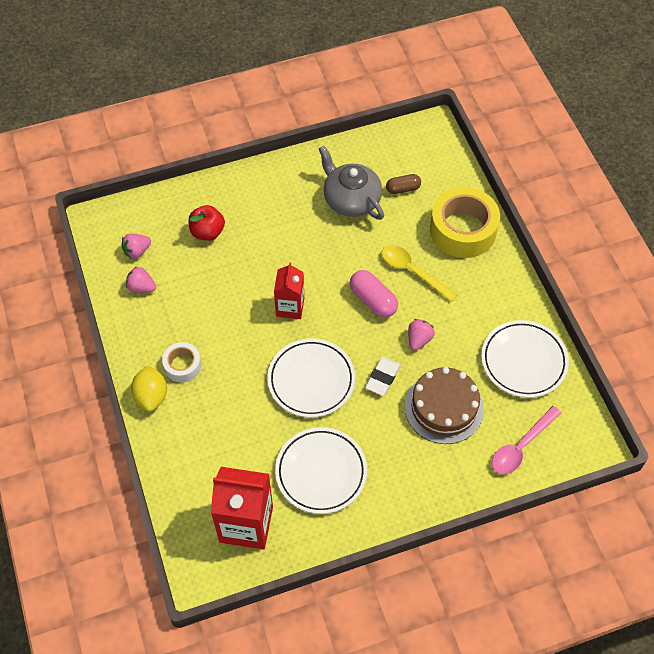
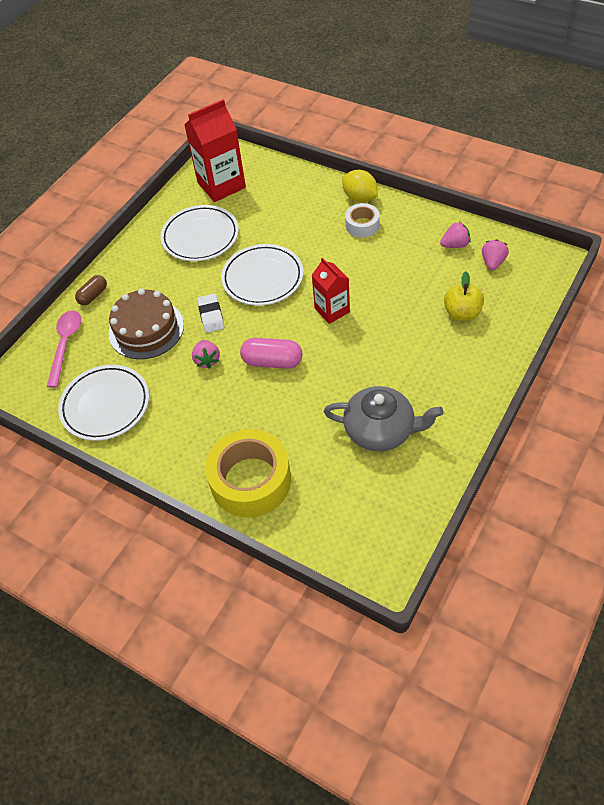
camera: 145 degrees right, 5 degrees down
red apple [188,205,225,241] -> yellow apple [444,271,484,321]
yellow spoon [382,245,457,302] -> none
brown capsule [386,174,421,194] -> brown capsule moved to [75,275,107,305]

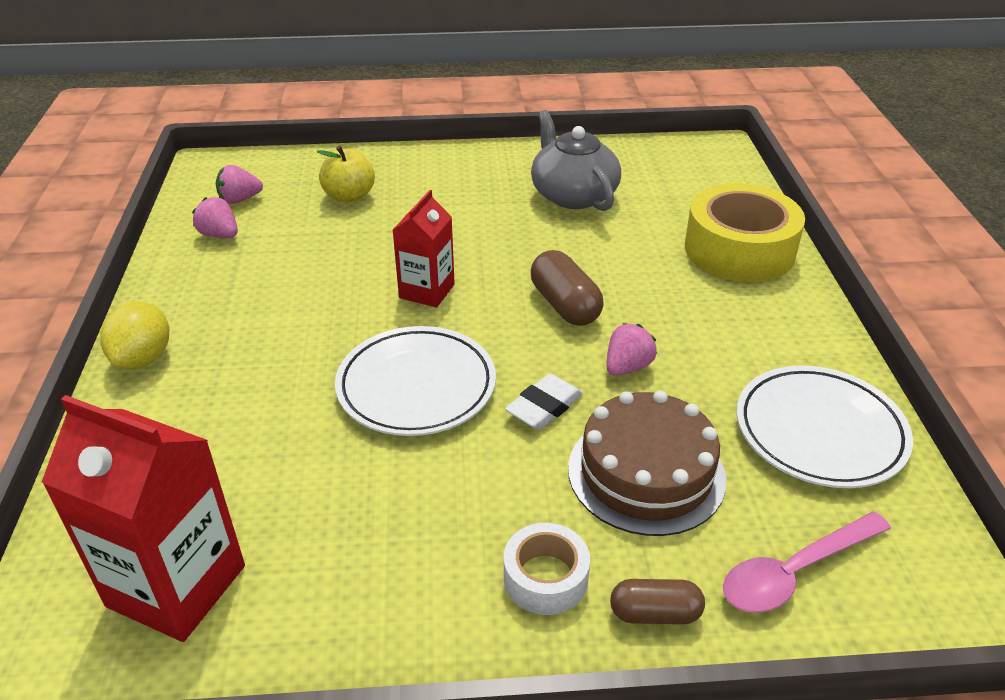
camera: 130 degrees left, 15 degrees down
white plate [160,205,239,261] -> none
pink capsule [240,338,302,369] -> brown capsule [531,250,604,326]
white tape [345,203,380,237] -> white tape moved to [504,523,590,615]

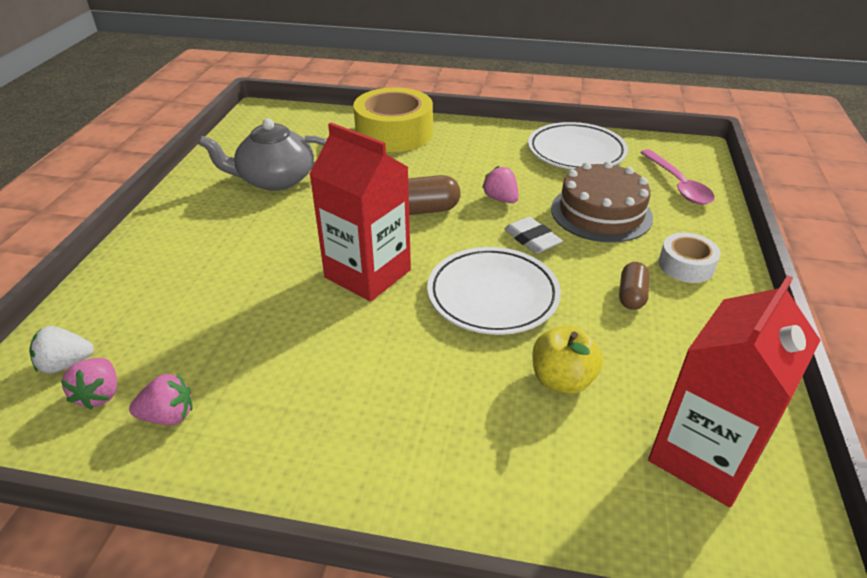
camera: 75 degrees left, 0 degrees up
yellow lemon [100,302,169,369] -> none
pink strawberry [192,197,238,238] -> pink strawberry turned 150 degrees counterclockwise [129,373,193,425]
yellow apple [317,146,375,203] -> yellow apple moved to [533,326,603,394]
red carton [393,190,455,308] -> red carton [309,123,411,302], size x1.63
brown capsule [610,579,705,624] -> brown capsule moved to [619,262,650,310]
none -> white strawberry [29,326,94,374]

